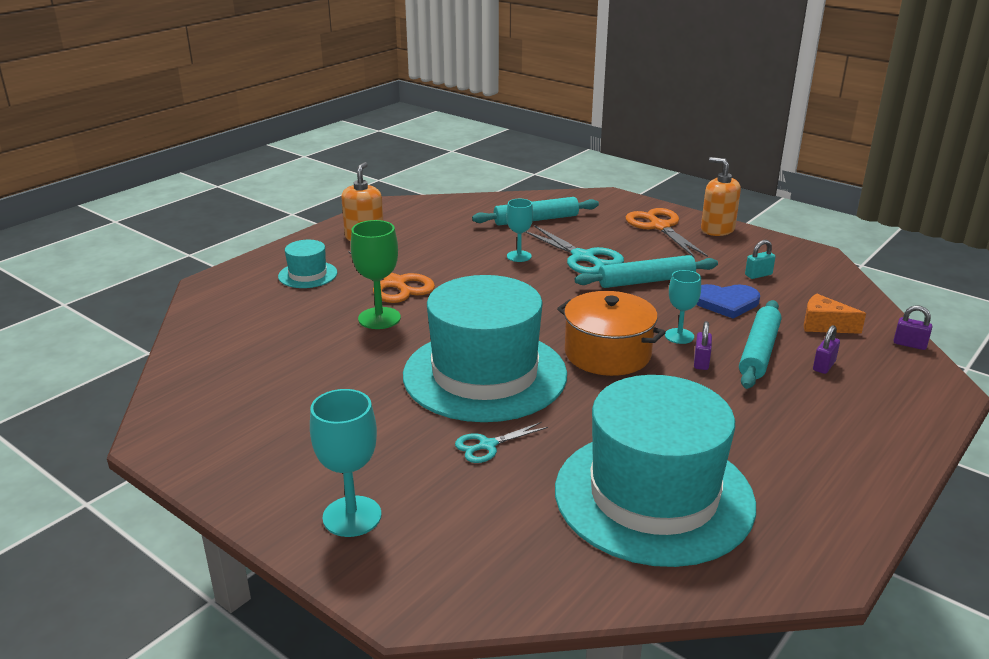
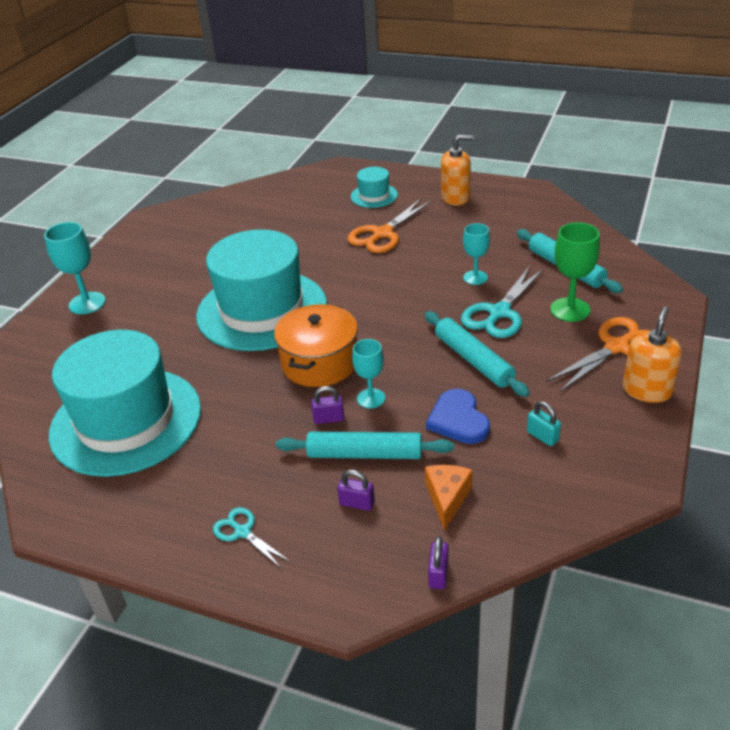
camera: 75 degrees right, 10 degrees up
green goblet [351,220,401,329] -> green goblet moved to [550,222,600,322]
turquoise scissors [455,422,548,463] -> turquoise scissors moved to [213,507,289,568]

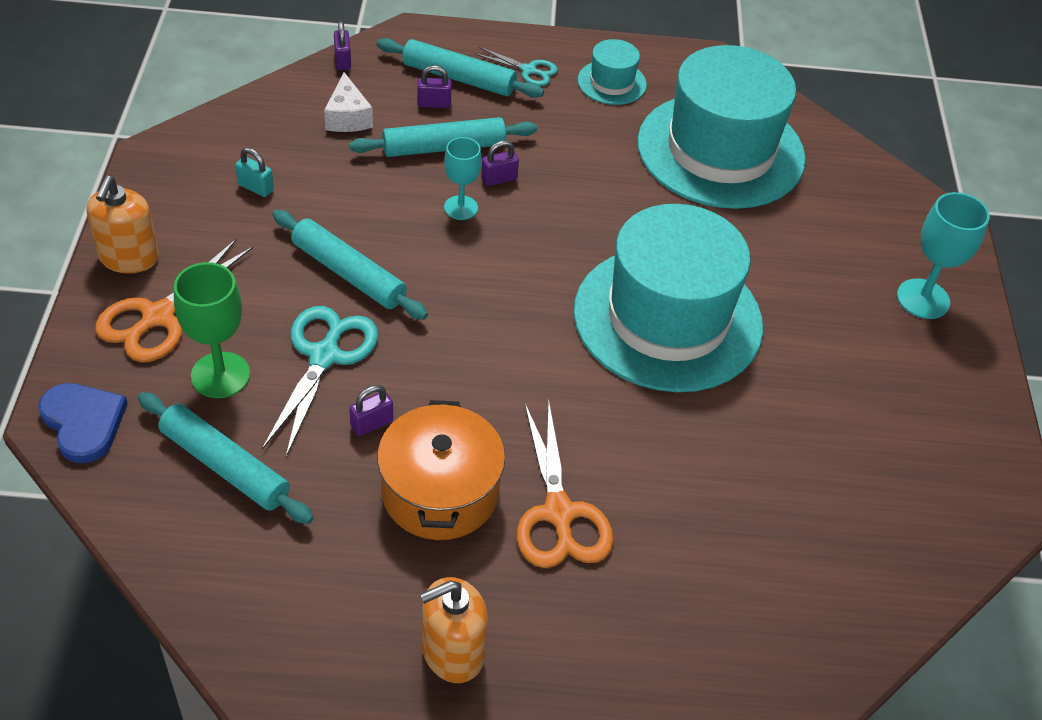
camera: 155 degrees right, 10 degrees up
orange pot [274,304,358,387] -> orange pot moved to [377,400,505,540]
orange scissors [347,199,432,253] -> orange scissors turned 150 degrees clockwise [517,399,614,568]
turquoise hat [351,167,398,208] -> turquoise hat moved to [578,39,647,105]
orange cheese [425,465,473,531] -> white cheese [324,72,373,132]
blue heart [426,389,490,444] -> blue heart moved to [38,383,128,463]
turquoise goblet [463,223,490,285] -> purple padlock [349,385,393,436]
none -> turquoise rolling pin [377,38,544,98]

